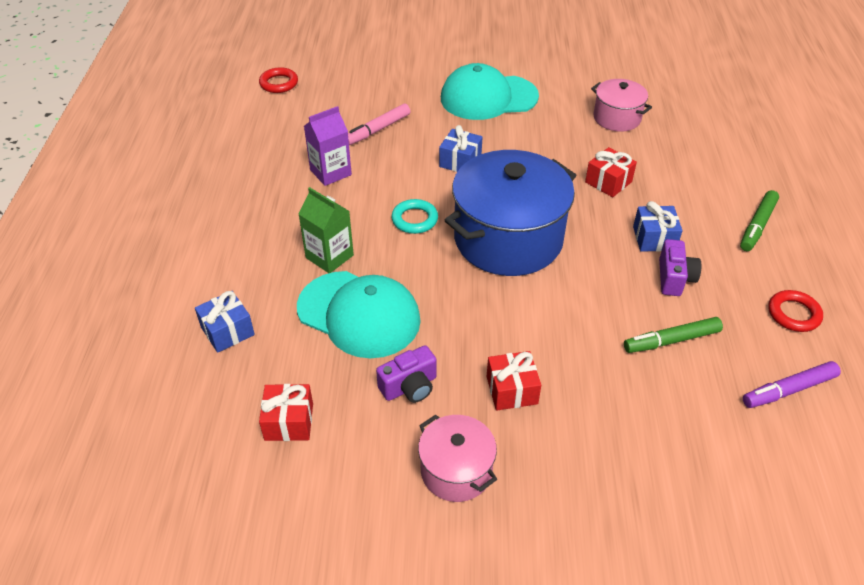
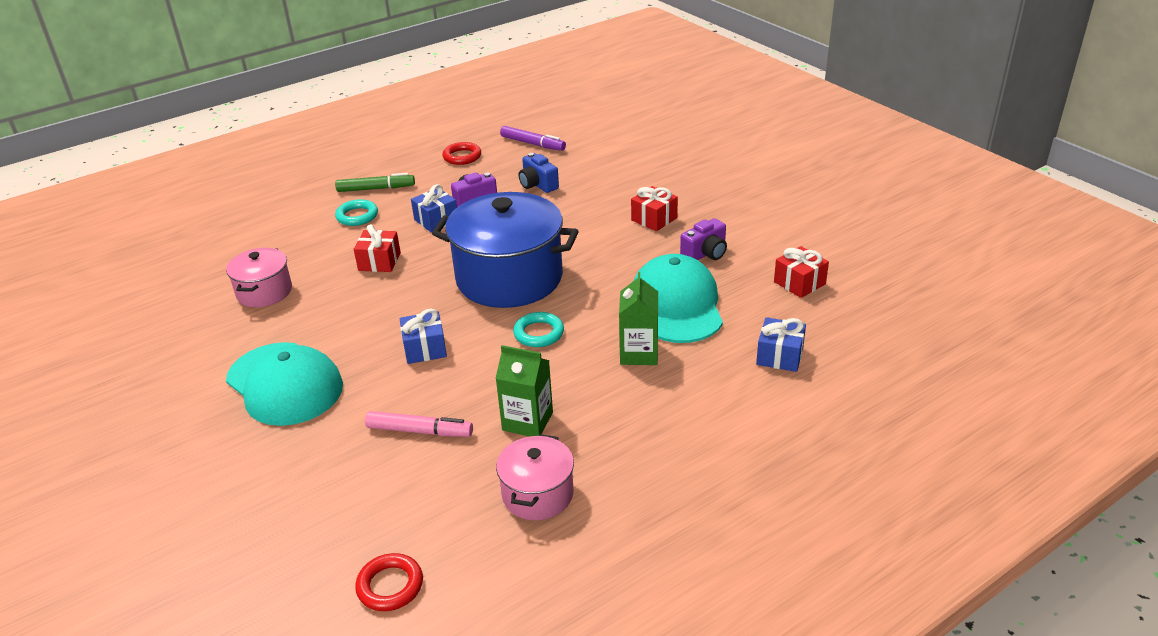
camera: 125 degrees left, 10 degrees down
purple carton [304,106,352,186] -> green carton [495,345,553,436]
purple camera [376,345,437,403] -> purple camera turned 120 degrees clockwise [680,218,727,260]
pink pot [418,414,497,502] -> pink pot moved to [496,434,574,520]
green marker [624,317,723,353] -> blue camera [519,153,559,193]
none -> turquoise ring [335,199,378,226]

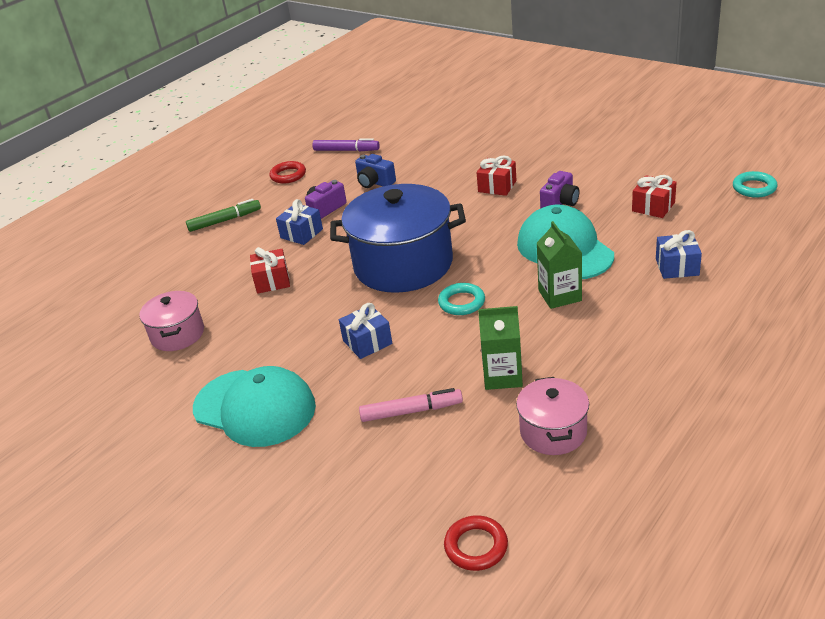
camera: 15 degrees left, 0 degrees up
turquoise ring [335,199,378,226] -> turquoise ring moved to [733,171,778,198]

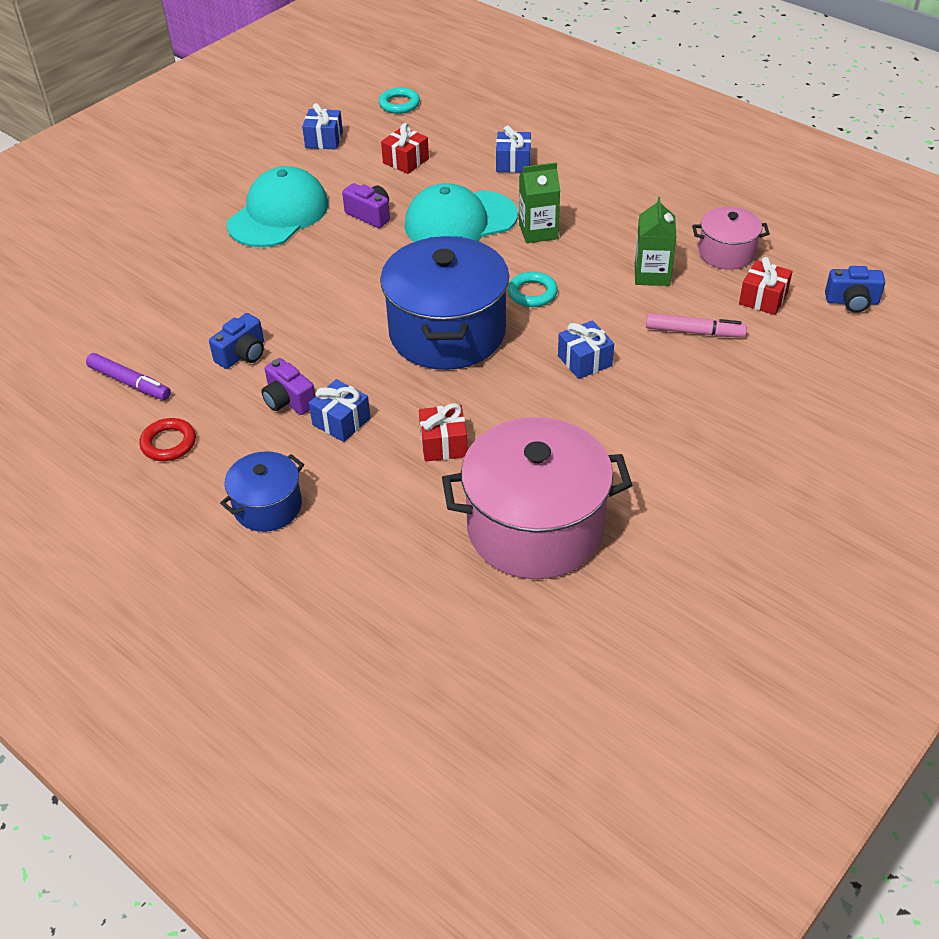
camera: 90 degrees left, 10 degrees up
pink pot [139,291,204,351] -> pink pot [442,417,632,579], size x1.95
green marker [186,199,261,232] -> blue pot [220,451,304,532]
turquoise cap [193,366,316,447] -> turquoise cap moved to [227,166,329,247]
purple marker [312,138,380,151] -> purple marker turned 105 degrees clockwise [86,353,171,400]
pink marker [359,388,463,422] -> pink marker turned 105 degrees clockwise [646,313,747,337]
red ring [444,515,508,571] -> blue camera [825,266,885,313]
red gift [477,156,517,196] -> red gift moved to [739,257,793,315]
none -> blue gift [302,103,343,150]

